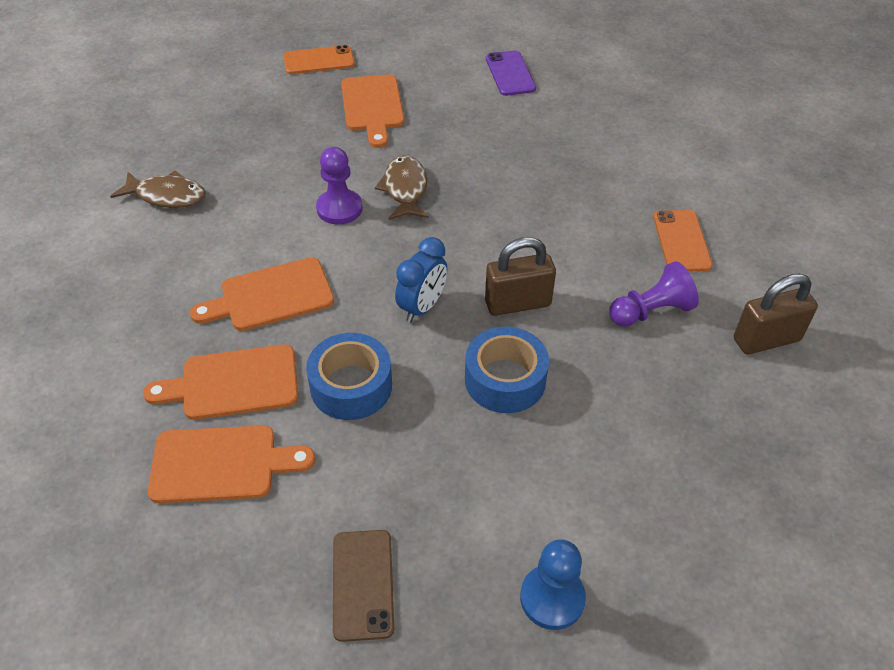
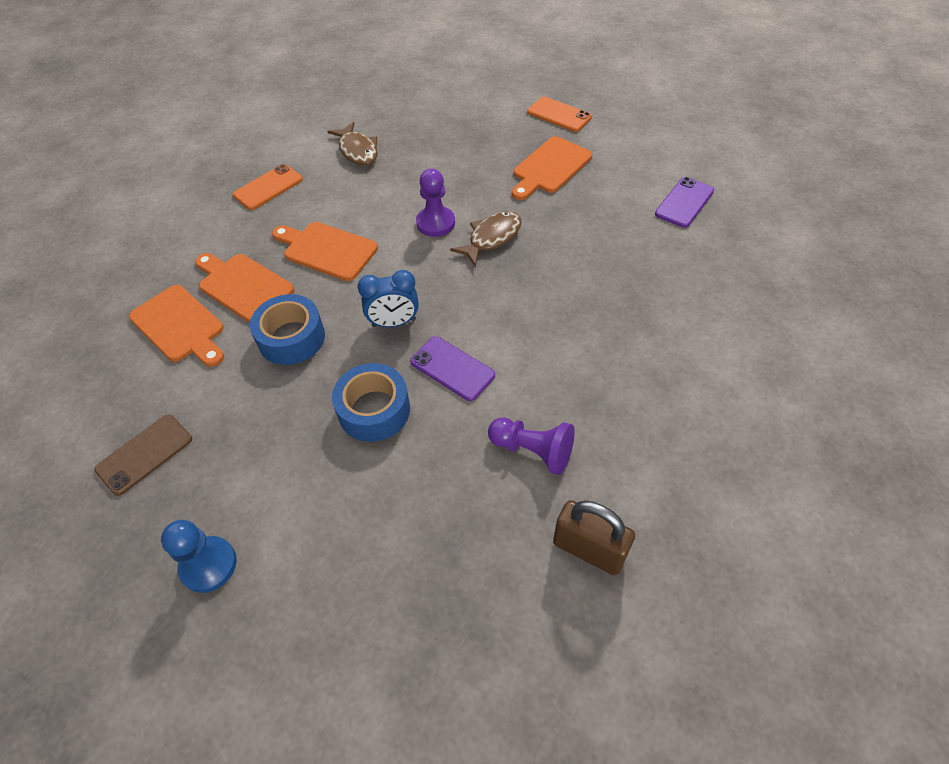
camera: 50 degrees right, 5 degrees up
brown padlock [485,237,556,316] -> purple phone [410,336,495,401]
orange phone [653,210,713,272] -> orange phone moved to [233,164,303,210]

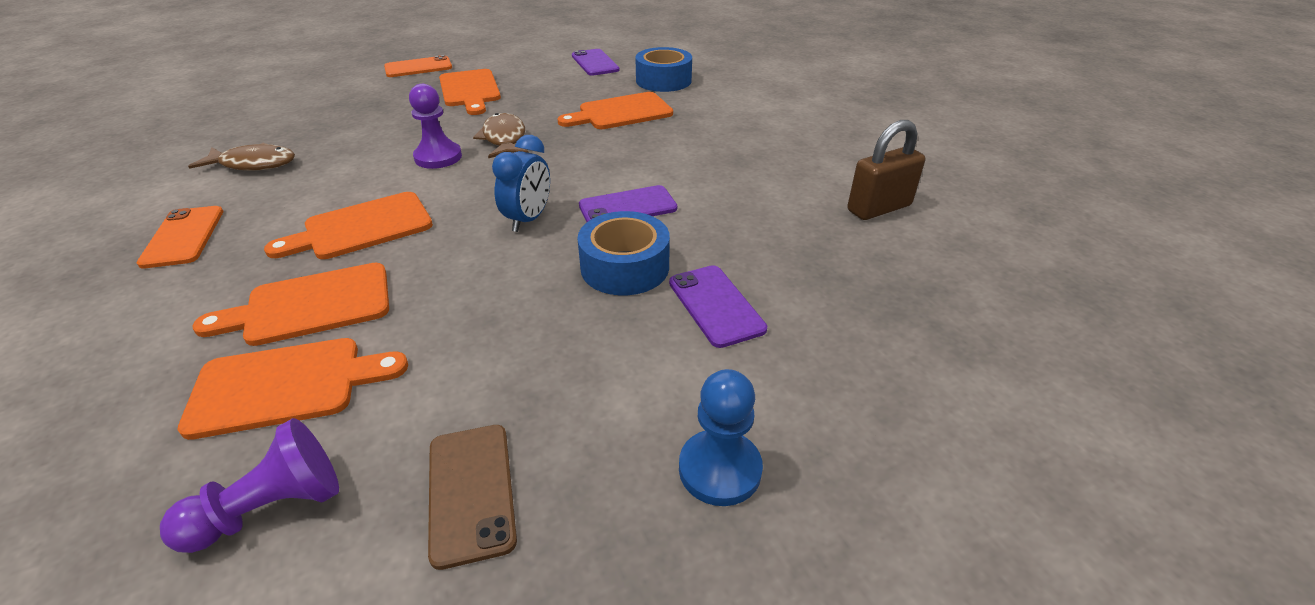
camera: 60 degrees left, 15 degrees down
blue tape [250,294,325,365] -> blue tape moved to [636,47,692,92]
purple pawn [488,418,575,475] -> purple pawn moved to [160,418,339,553]
none -> orange cutting board [557,92,673,129]
none -> purple phone [669,265,767,348]

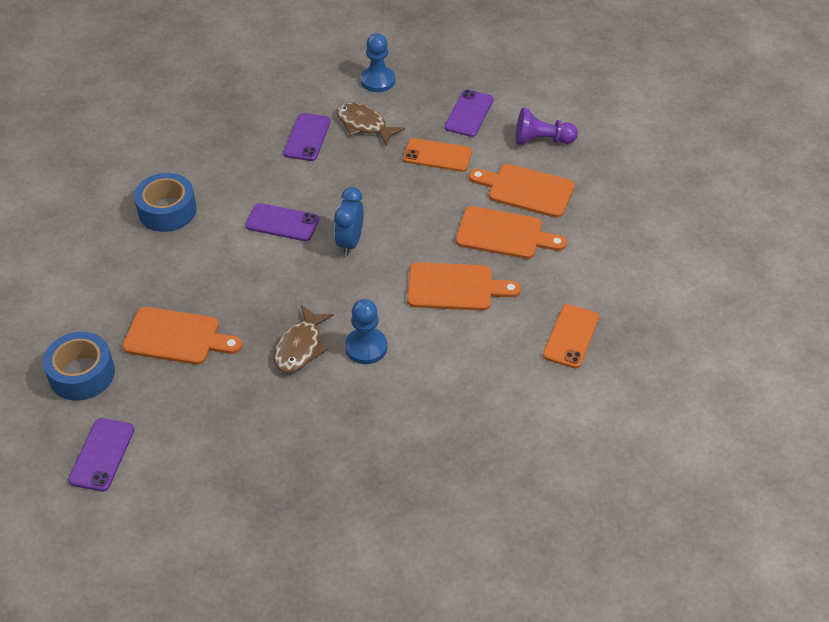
camera: 145 degrees left, 10 degrees up
brown fish [188,143,295,171] -> brown fish moved to [336,102,405,145]
orange phone [384,55,452,77] -> orange phone moved to [403,138,472,172]
purple pawn [409,84,462,169] -> blue pawn [345,299,387,364]
brown phone [428,425,517,570] -> purple phone [445,90,494,137]
orange cutting board [439,69,501,115] -> none
blue clock [492,135,550,232] -> blue clock turned 45 degrees counterclockwise [334,187,364,256]
blue tape [577,211,670,295] -> blue tape moved to [134,173,197,232]
brown padlock [847,120,925,220] -> none

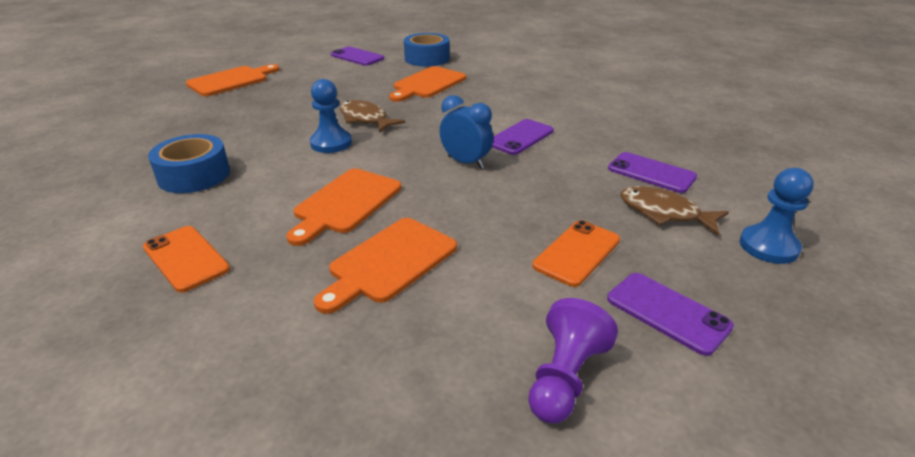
camera: 115 degrees right, 15 degrees down
blue tape [134,173,197,232] -> blue tape moved to [148,134,230,193]
brown fish [336,102,405,145] -> brown fish turned 120 degrees counterclockwise [620,186,729,236]
orange cutting board [469,164,575,218] -> orange cutting board moved to [186,64,280,96]

